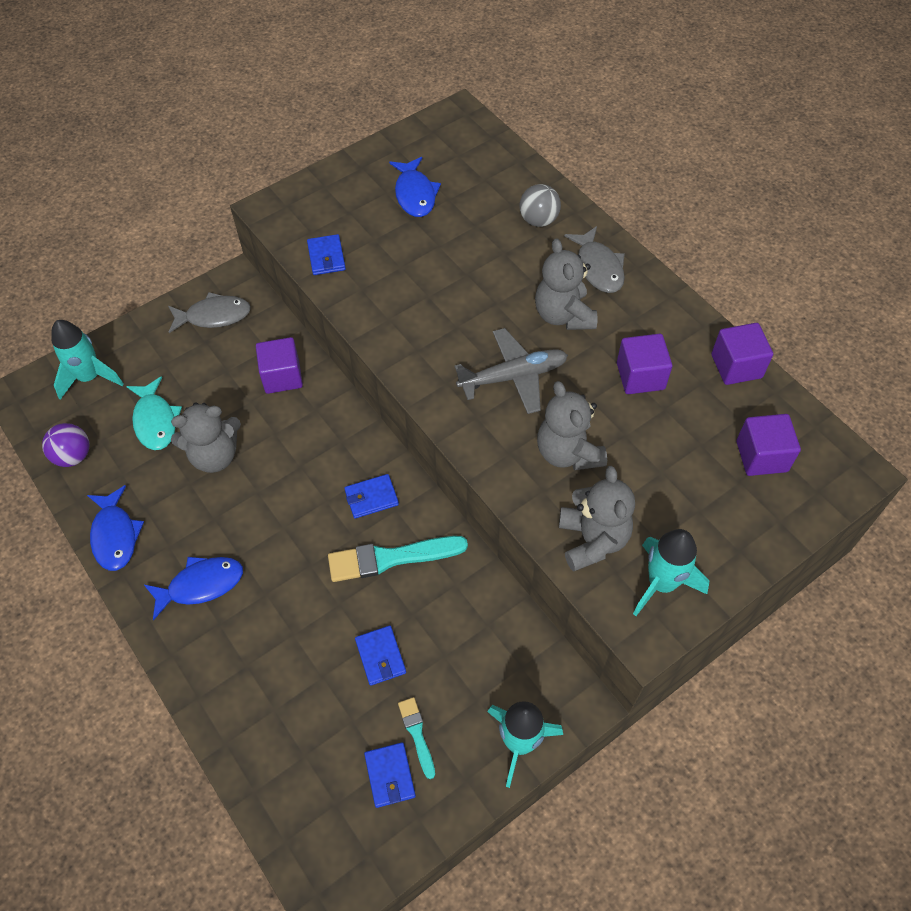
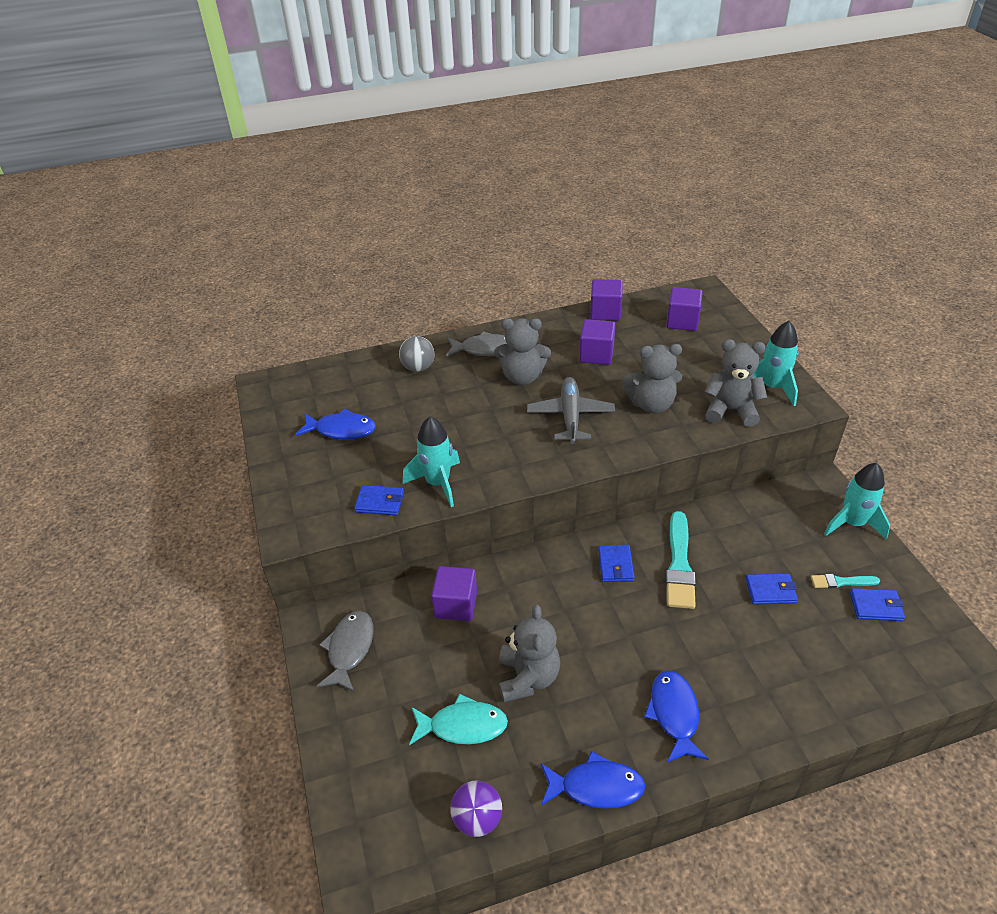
camera: 70 degrees left, 15 degrees down
turquoise rocket [51,320,124,400] -> turquoise rocket moved to [403,416,460,507]

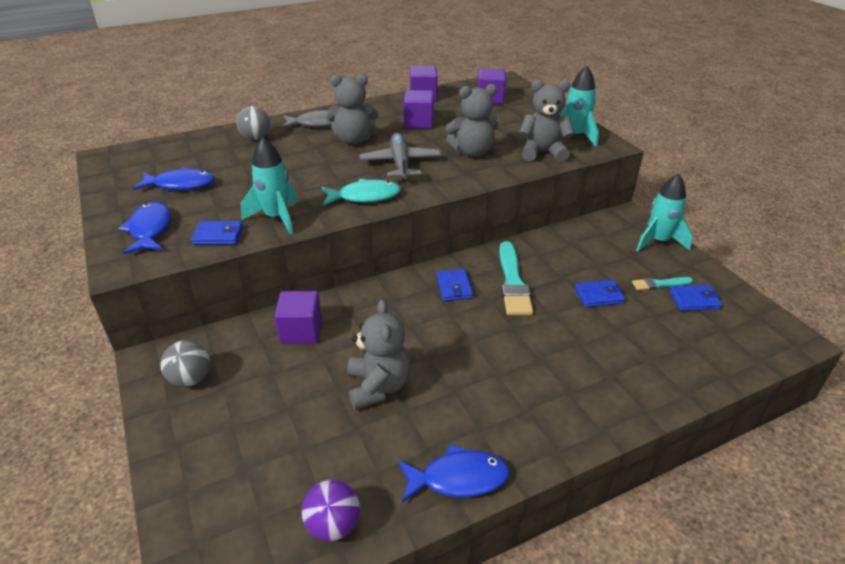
camera: 10 degrees left, 5 degrees down
grey fish [317,611,374,692] -> grey ball [160,340,210,387]
turquoise fish [409,694,508,745] -> turquoise fish moved to [322,179,401,206]
blue fish [644,670,709,763] -> blue fish moved to [119,202,171,254]

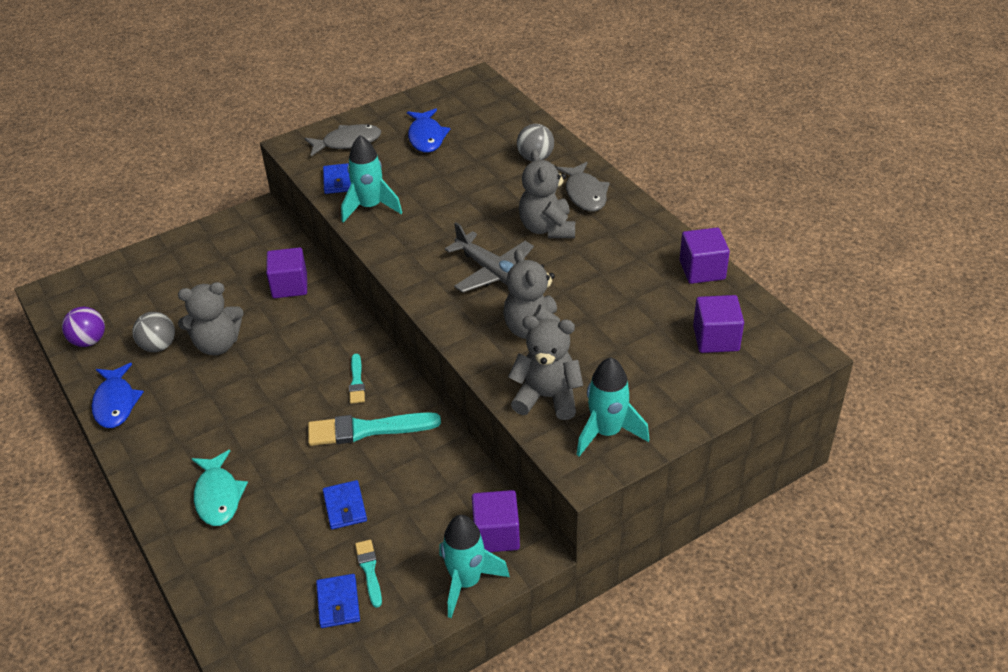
camera: 85 degrees right, 5 degrees up
blue fish [119,202,171,254] -> grey fish [305,124,381,156]
grey ball [160,340,210,387] -> grey ball moved to [132,312,175,352]
turquoise fish [322,179,401,206] -> turquoise fish moved to [192,450,248,526]
grey plane [359,133,441,180] -> grey plane turned 60 degrees clockwise [445,222,534,293]
purple cube [404,90,434,128] -> purple cube moved to [472,490,520,552]
blue wallet [436,269,473,301] -> turquoise brush [349,354,365,404]
grey teddy bear [519,79,575,162] -> grey teddy bear turned 75 degrees counterclockwise [508,316,583,420]

